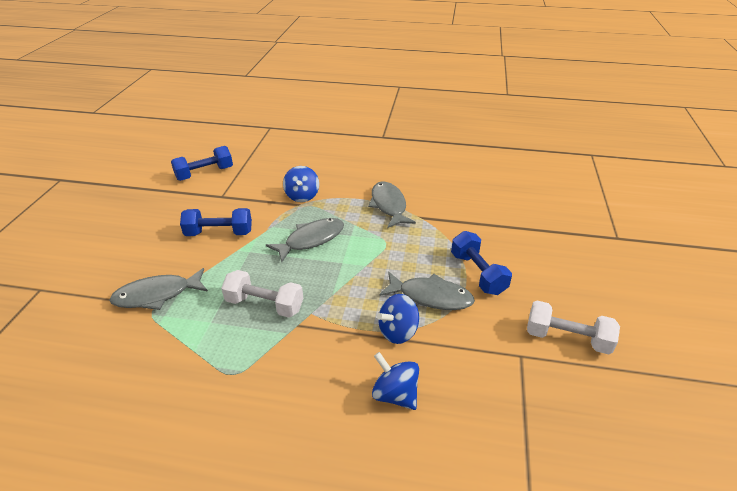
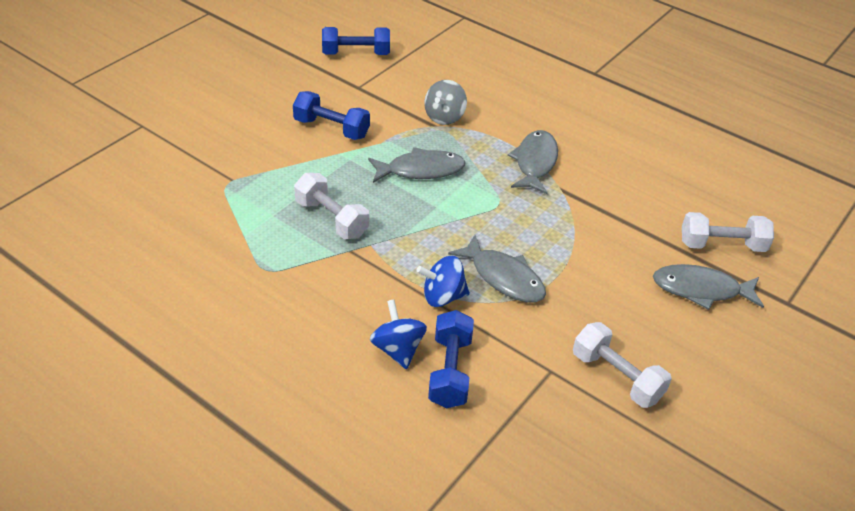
camera: 25 degrees right, 5 degrees up
grey fish [109,268,208,310] -> grey fish moved to [653,264,764,310]
blue spinning top [283,166,319,202] -> grey spinning top [424,80,467,125]
blue dumbbell [451,231,512,295] -> blue dumbbell moved to [428,310,474,408]
none -> white dumbbell [682,212,774,252]

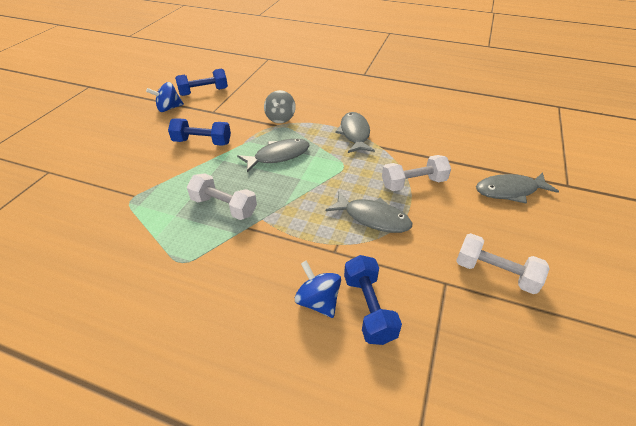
camera: 15 degrees left, 0 degrees up
blue spinning top [417,256,470,307] -> blue spinning top moved to [146,82,184,112]
white dumbbell [682,212,774,252] -> white dumbbell moved to [382,155,451,191]

